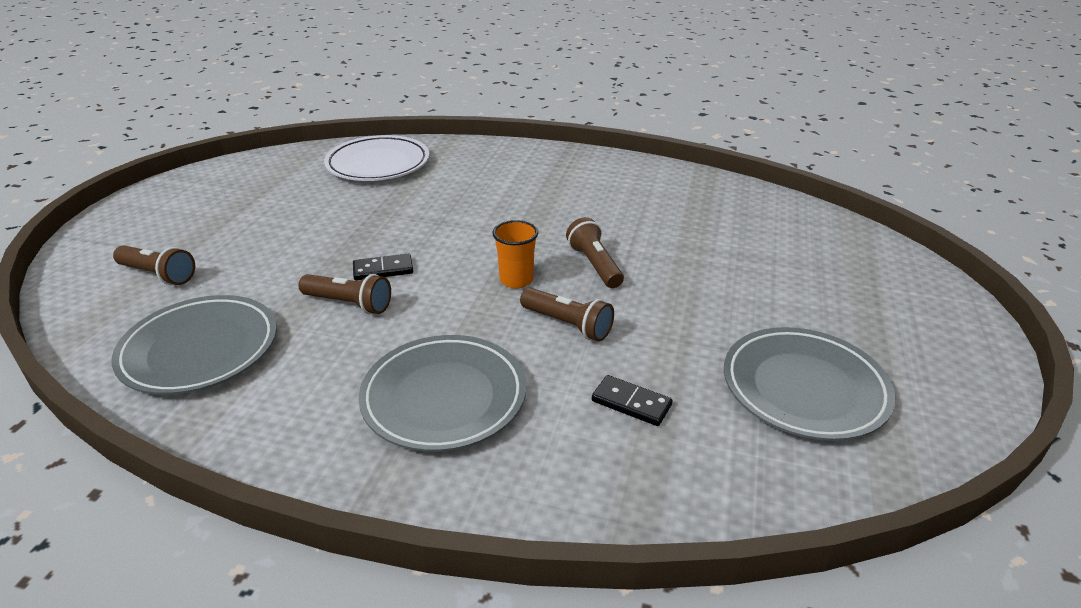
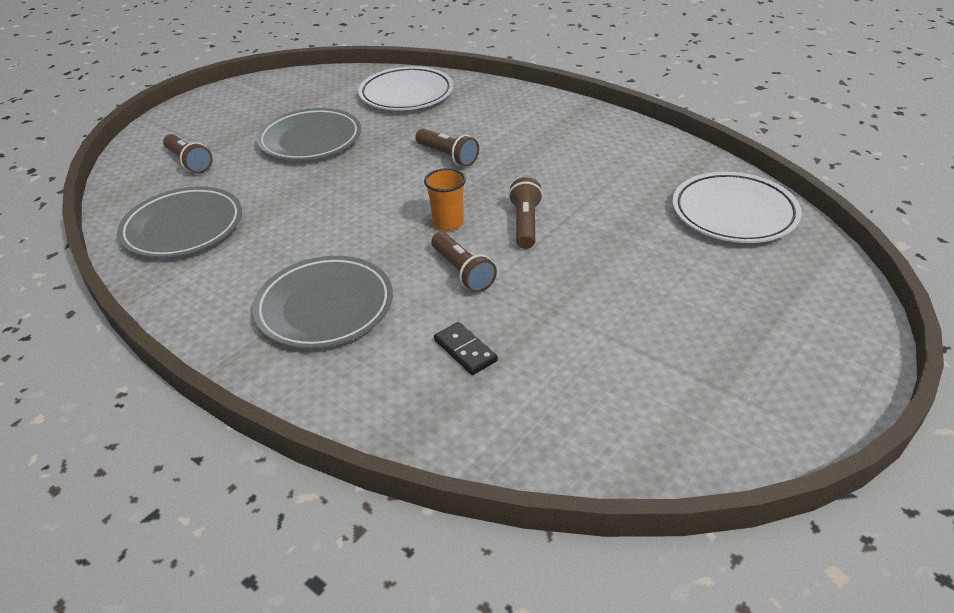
camera: 25 degrees right, 5 degrees up
brown flashlight [298,274,391,314] -> brown flashlight moved to [415,129,479,167]
black domino [353,254,413,281] -> none
grey plate [724,327,895,441] -> grey plate moved to [256,108,361,161]
none -> white plate [673,172,802,243]

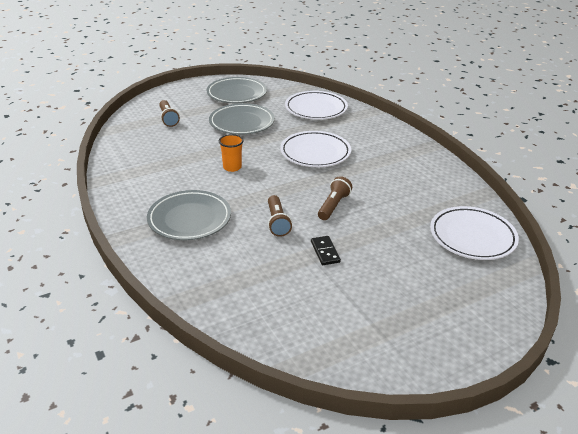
camera: 20 degrees right, 5 degrees down
grey plate [117,186,242,258] -> grey plate moved to [207,77,267,103]
brown flashlight [415,129,479,167] -> white plate [280,131,351,167]
orange cup [424,168,466,231] -> orange cup moved to [219,134,244,172]
black domino [434,322,498,375] -> black domino moved to [311,236,341,265]

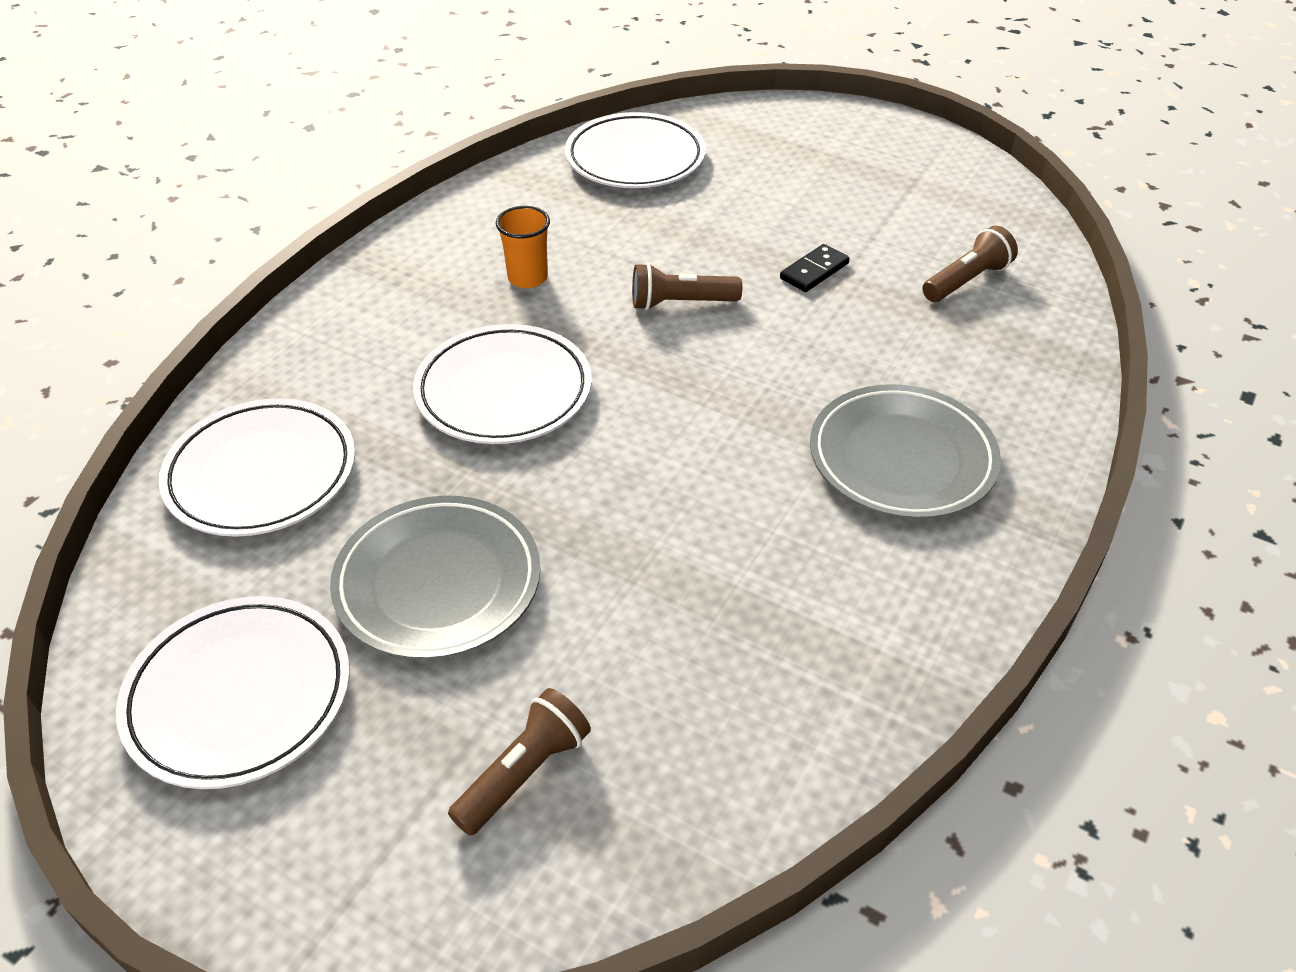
camera: 120 degrees left, 10 degrees up
grey plate [207,77,267,103] -> white plate [116,596,350,789]
orange cup [219,134,244,172] -> orange cup moved to [496,206,550,288]
brown flashlight [268,195,292,237] -> brown flashlight moved to [922,226,1018,302]

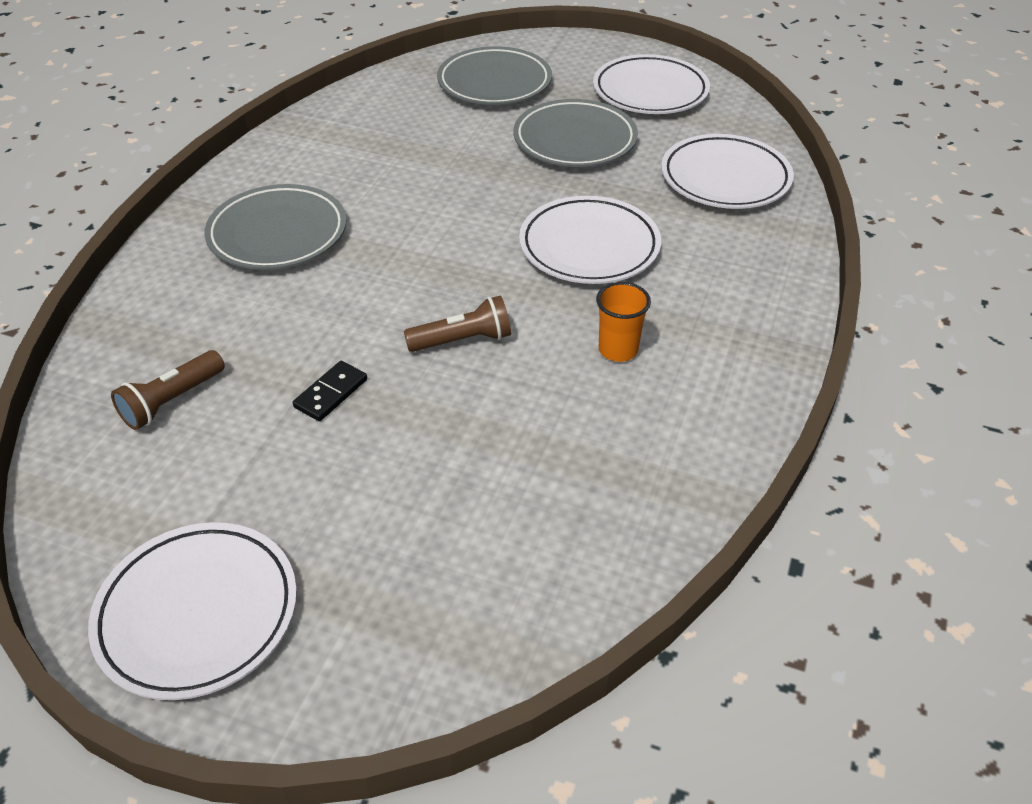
camera: 170 degrees right, 0 degrees up
brown flashlight [448,688,591,836] -> grey plate [437,46,552,105]
white plate [565,112,706,188] -> white plate moved to [88,522,297,700]

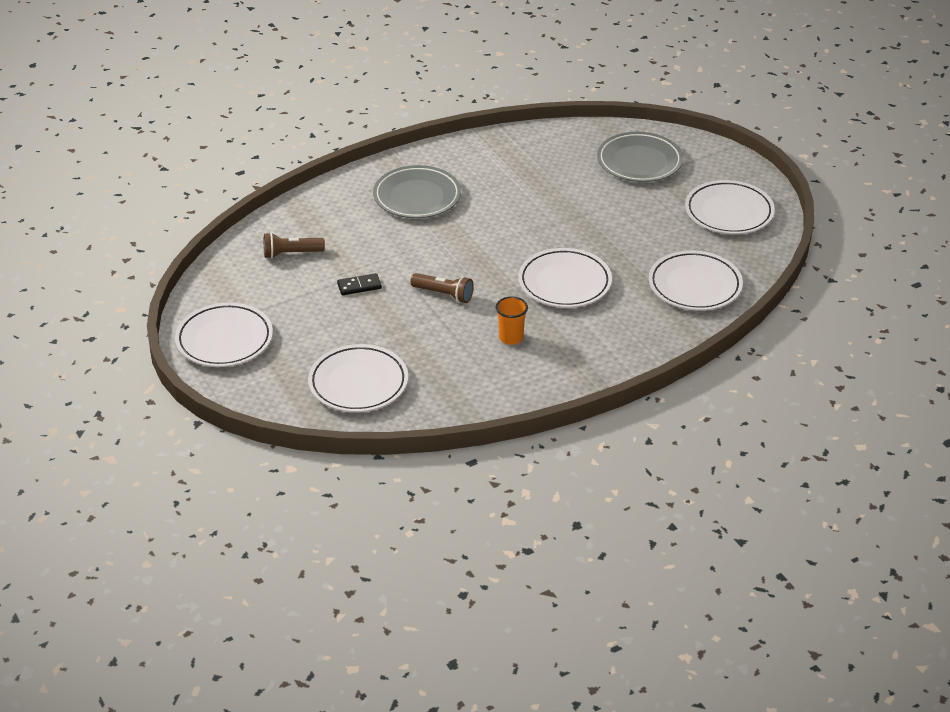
camera: 40 degrees right, 5 degrees down
grey plate [513,99,638,167] -> none
none -> white plate [308,344,408,412]

